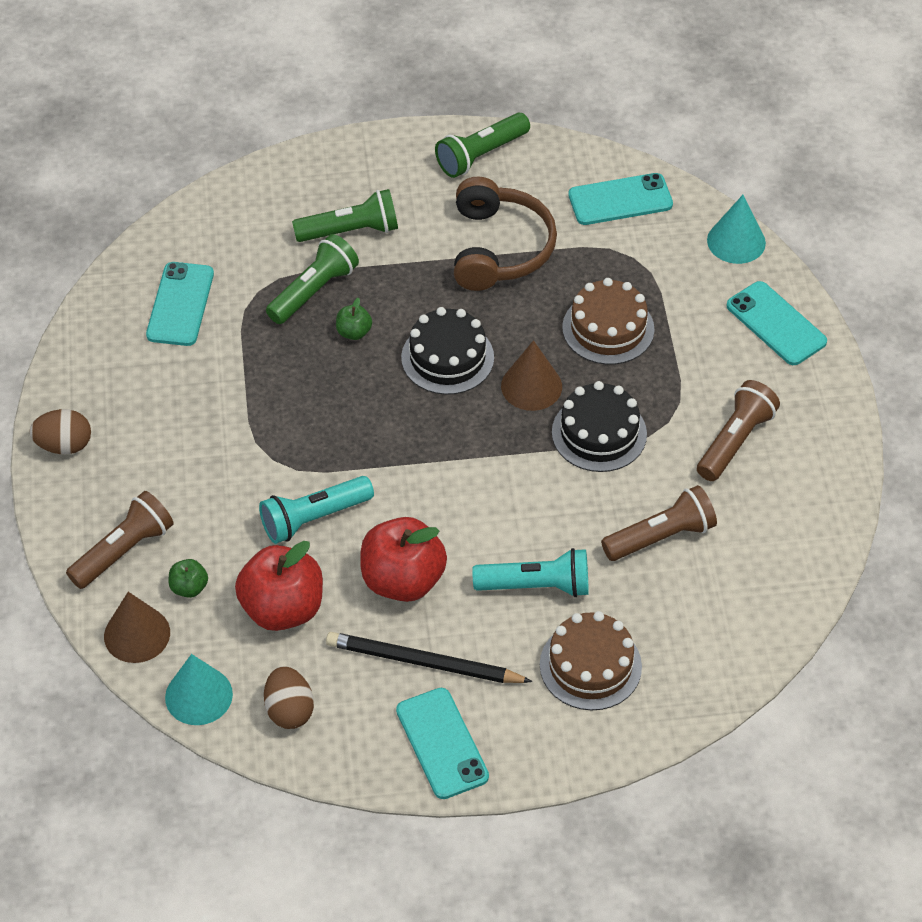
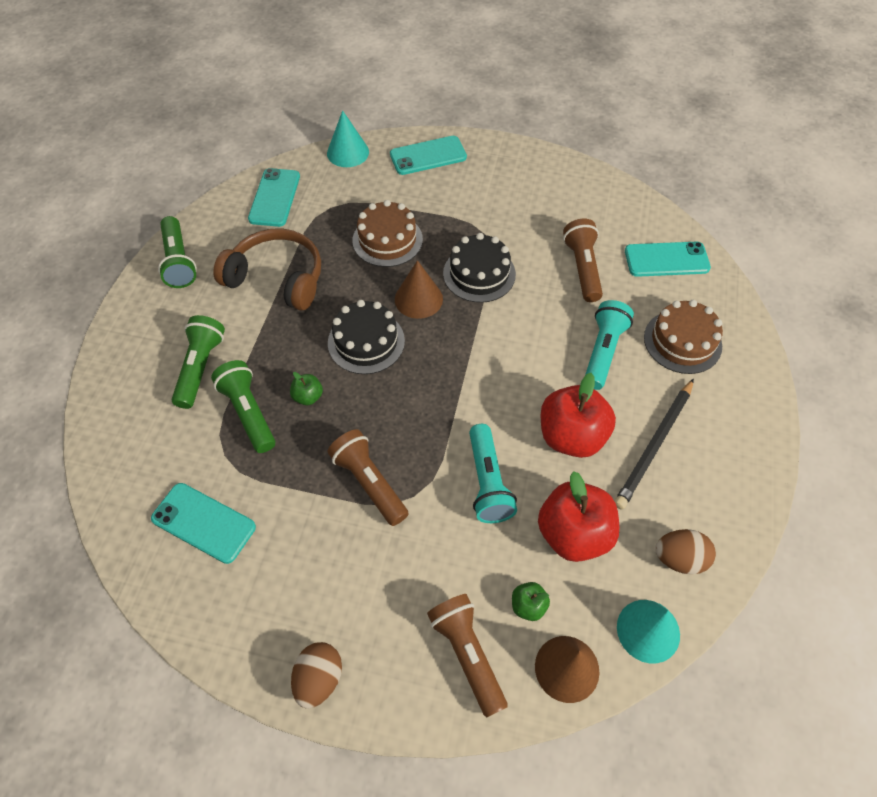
camera: 70 degrees left, 5 degrees up
turquoise phone [396,688,489,799] -> turquoise phone moved to [625,242,711,277]
brown flashlight [697,380,780,481] -> brown flashlight moved to [328,429,408,526]

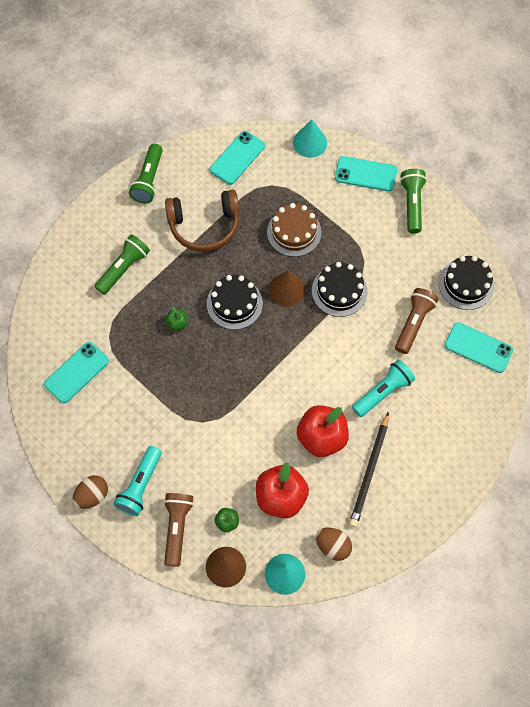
camera: 30 degrees right, 10 degrees up
turquoise phone [151,483,256,564] -> turquoise phone turned 75 degrees clockwise [44,342,109,403]
green flashlight [211,360,275,453] -> green flashlight moved to [400,169,427,234]
brown headphones [213,228,321,310] -> brown headphones turned 120 degrees clockwise [165,189,239,252]
brown flashlight [328,429,408,526] -> none
turquoise flashlight [469,424,517,523] -> turquoise flashlight moved to [113,446,162,516]
black pencil [614,378,694,510] -> black pencil turned 45 degrees counterclockwise [349,412,389,527]
brown cake [644,300,723,374] -> none
none -> black cake [438,256,495,310]

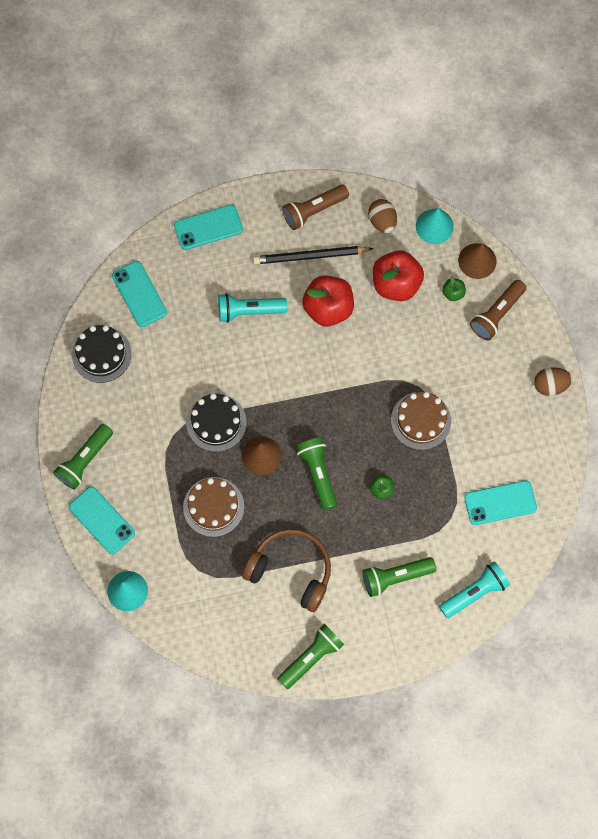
camera: 145 degrees left, 5 degrees up
turquoise flashlight [113,446,162,516] -> turquoise flashlight moved to [439,561,510,618]
black cake [207,275,263,330] -> green flashlight [296,438,337,510]
turquoise phone [210,131,265,185] -> turquoise phone moved to [174,205,243,250]
black pencil [349,412,389,527] -> black pencil turned 150 degrees counterclockwise [253,246,374,264]
brown flashlight [395,288,438,354] -> brown flashlight moved to [282,185,349,230]
none -> brown cake [391,392,451,450]

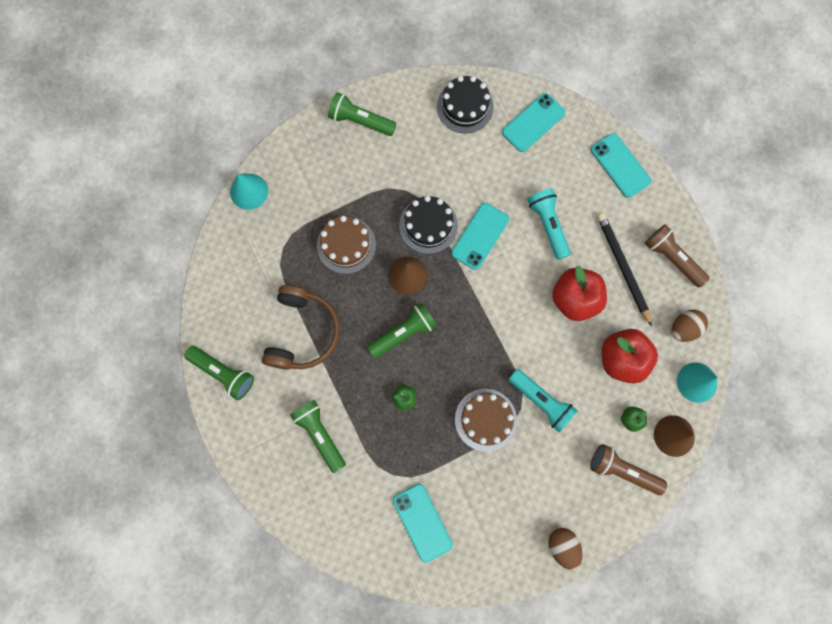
camera: 75 degrees right, 5 degrees up
turquoise phone [69,486,135,554] -> turquoise phone moved to [451,203,509,270]
turquoise flashlight [439,561,510,618] -> turquoise flashlight moved to [508,369,578,432]

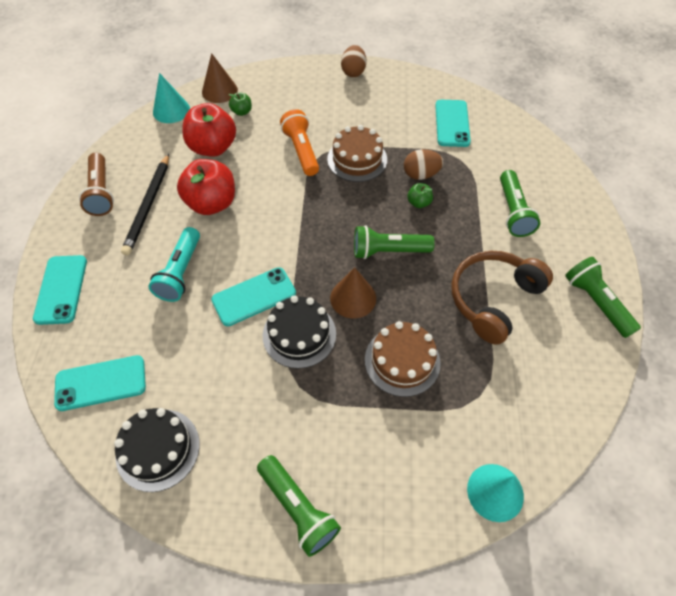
camera: 150 degrees left, 20 degrees down
turquoise flashlight [508,369,578,432] -> orange flashlight [280,109,319,176]
brown flashlight [590,444,667,495] -> none
brown egg [672,309,708,342] -> brown egg moved to [404,149,443,180]

